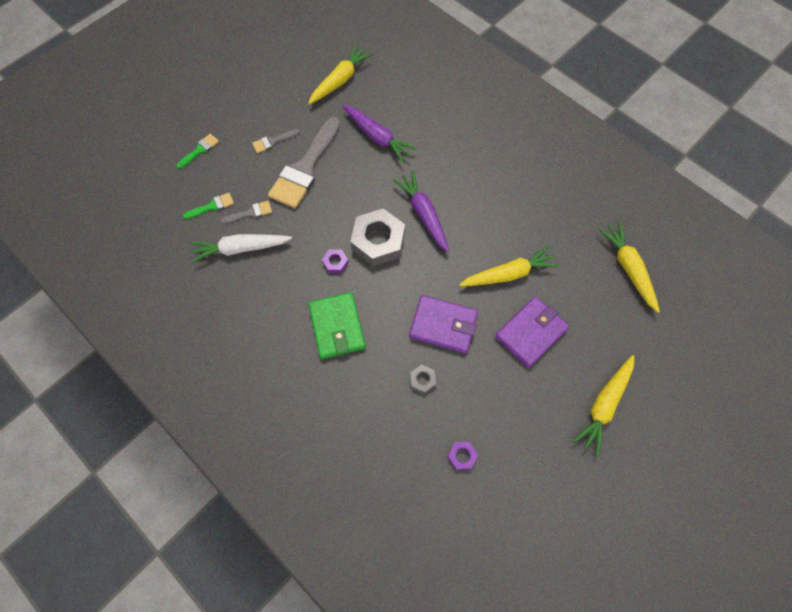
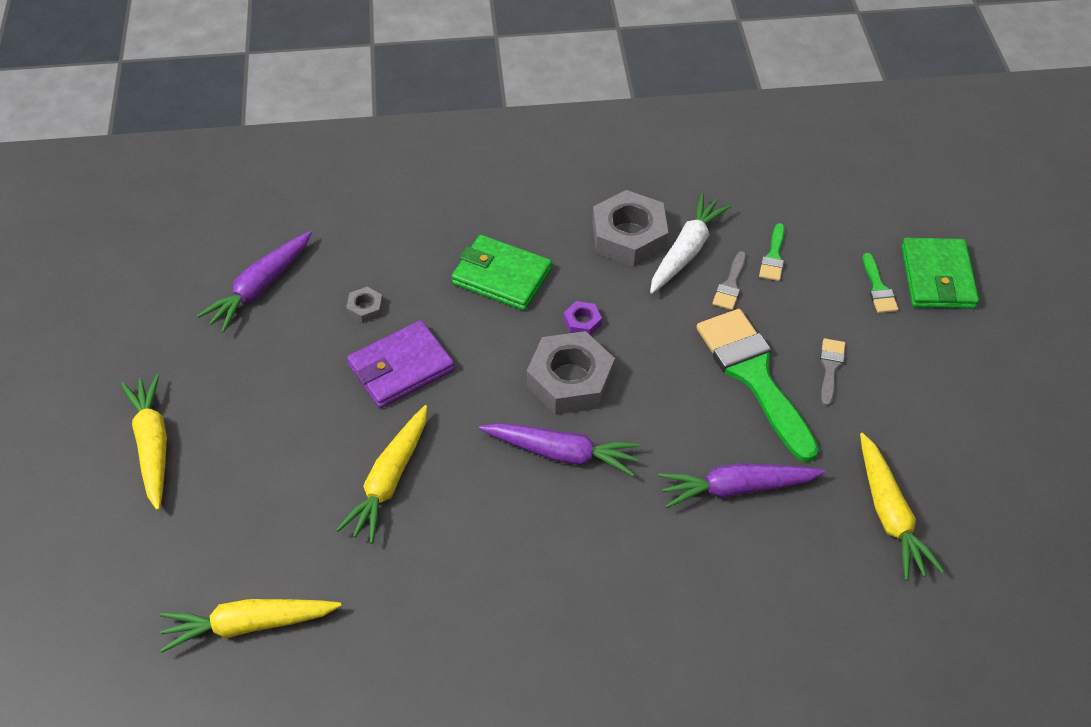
camera: 130 degrees right, 15 degrees down
grey brush [268,117,341,208] -> green brush [696,309,819,462]
purple nut [448,442,478,470] -> purple carrot [197,231,312,332]
purple wallet [495,296,569,368] -> none
yellow carrot [598,221,660,313] -> yellow carrot turned 150 degrees clockwise [160,599,342,653]
none -> grey nut [592,190,669,267]
none -> green wallet [901,238,979,309]

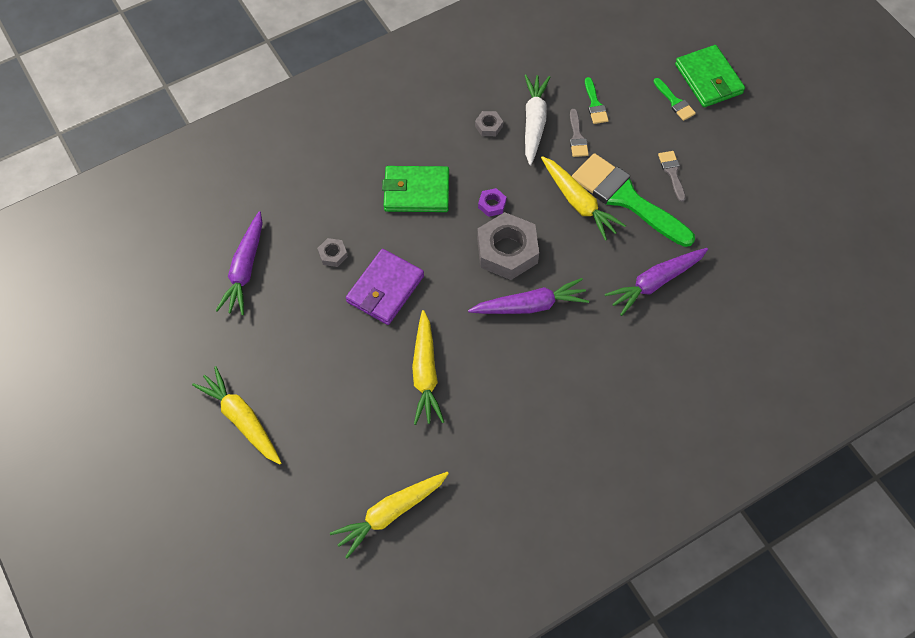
camera: 25 degrees left, 10 degrees up
grey nut [592,190,669,267] -> grey nut [475,111,503,136], size x0.45
yellow carrot [860,433,944,581] -> yellow carrot moved to [541,156,626,241]

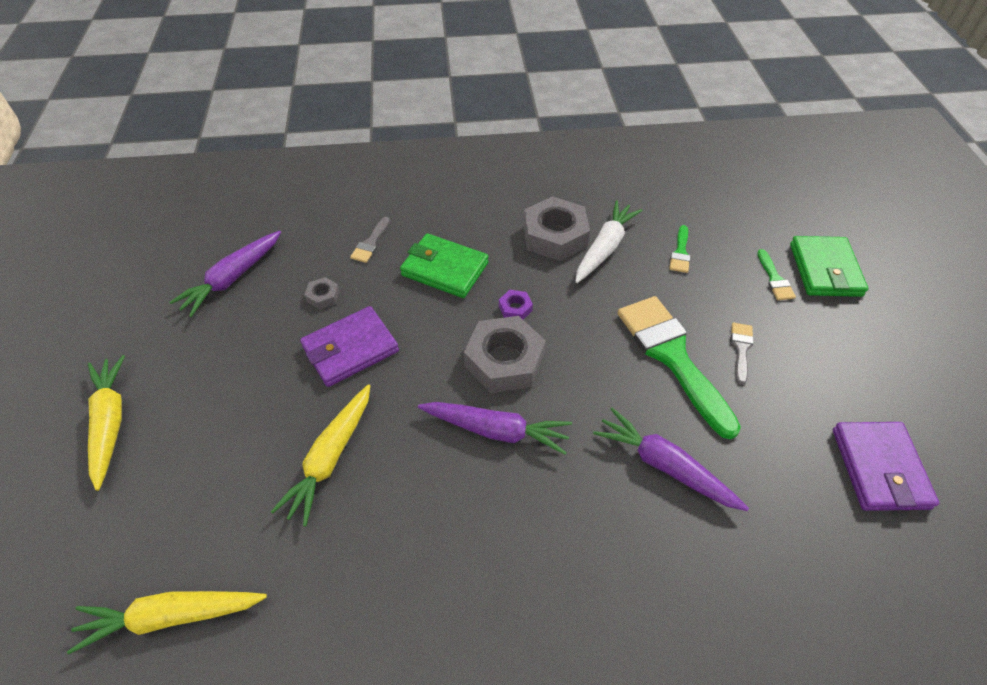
camera: 25 degrees right, 10 degrees down
grey nut [475,111,503,136] -> grey nut [524,196,590,261], size x2.22
yellow carrot [541,156,626,241] -> none
grey brush [570,109,589,157] -> grey brush moved to [350,217,390,263]
purple carrot [605,248,708,316] -> purple carrot turned 45 degrees clockwise [593,407,749,511]
none -> purple wallet [833,422,939,511]

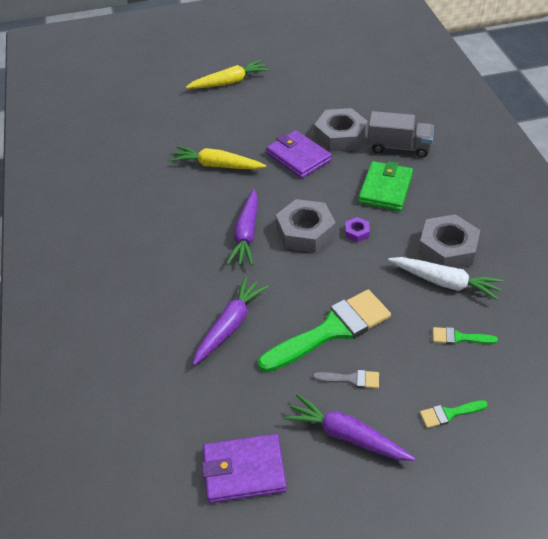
camera: 85 degrees right, 5 degrees down
yellow carrot [67,591,267,654] -> none
purple carrot [169,231,281,317] -> purple carrot moved to [284,394,415,461]
grey nut [305,277,339,309] -> grey nut [314,108,368,152], size x2.22
grey brush [350,217,390,263] -> grey truck [367,111,434,158]
green wallet [790,236,868,297] -> none

